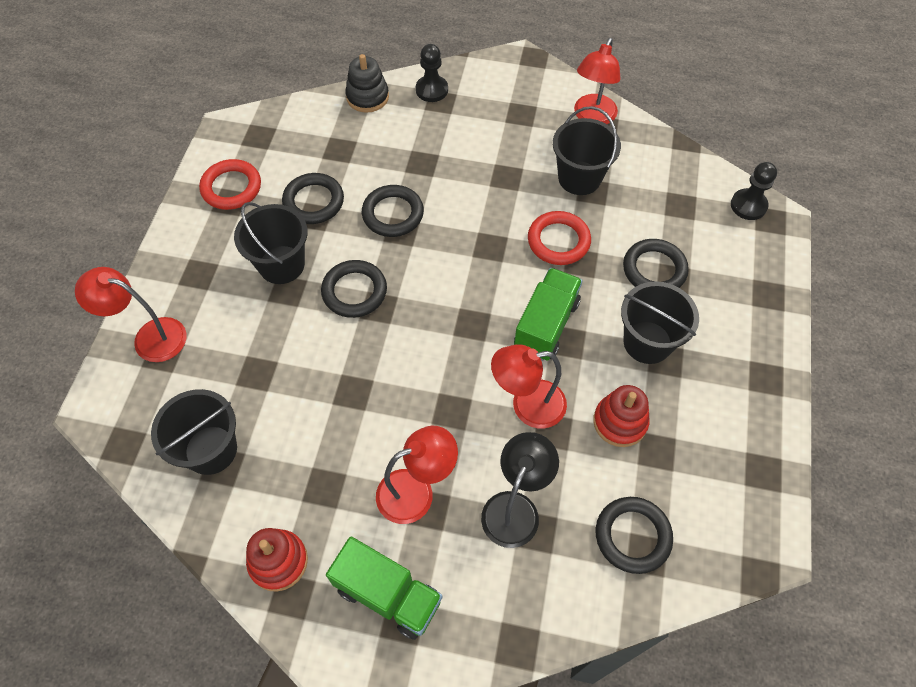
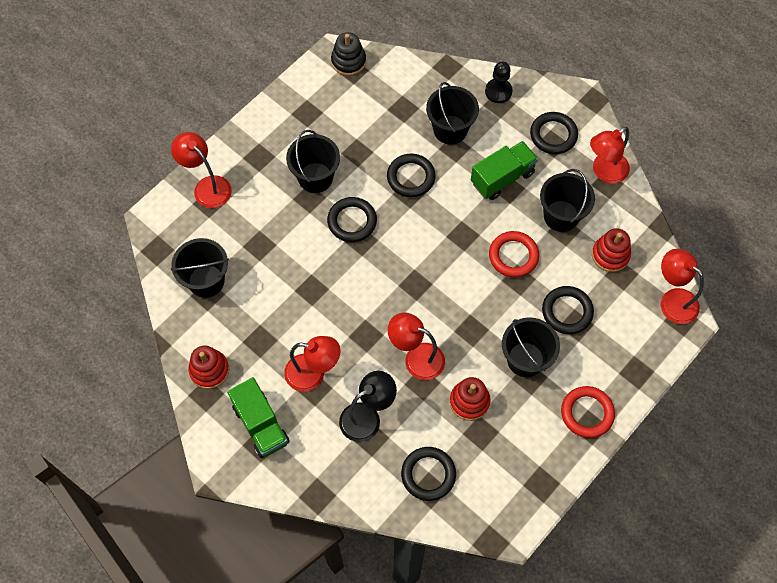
camera: 30 degrees right, 5 degrees up
red ring [199,159,261,210] -> red ring moved to [561,386,615,438]
black ring [282,173,344,224] -> black ring moved to [530,112,578,154]
black stacking toy [345,54,389,113] -> black stacking toy moved to [331,32,366,76]
green truck [514,268,583,361] -> green truck moved to [471,141,538,200]
black pawn [731,162,777,220] -> red lamp [661,249,704,324]
none -> black bucket [426,82,479,145]
none -> red stacking toy [592,228,631,272]

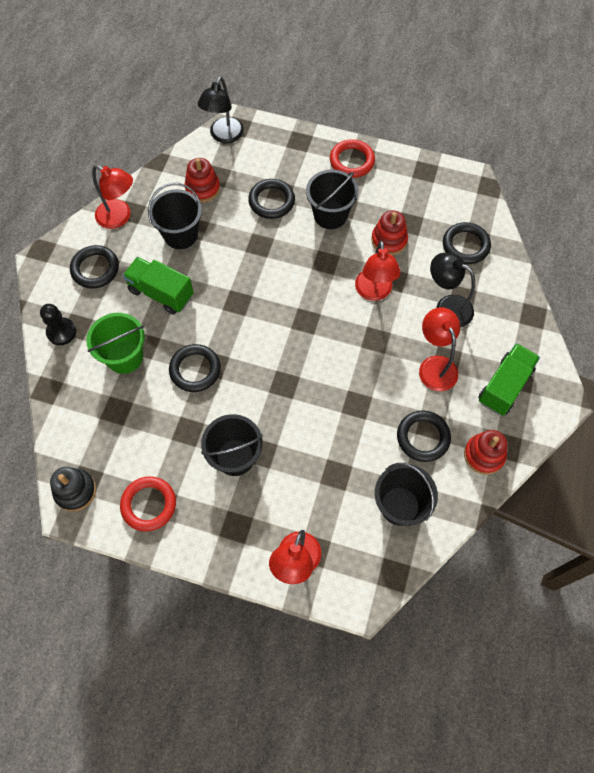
camera: 115 degrees left, 0 degrees up
black ring [327,197,377,242] -> black ring moved to [397,411,451,462]
black bucket [426,82,479,145] -> green bucket [86,313,145,374]
red ring [489,231,539,278] -> red ring moved to [120,477,176,531]
red lamp [661,249,704,324] -> black lamp [198,77,244,143]

